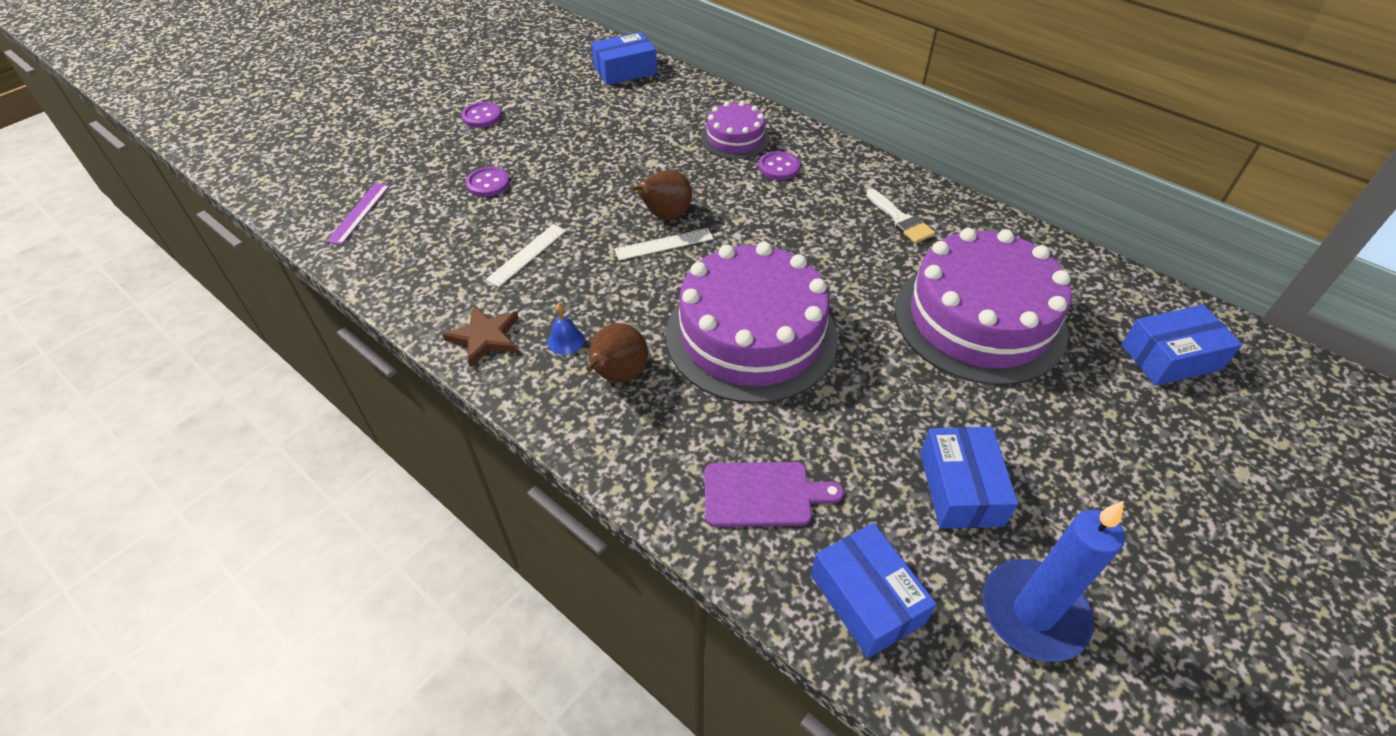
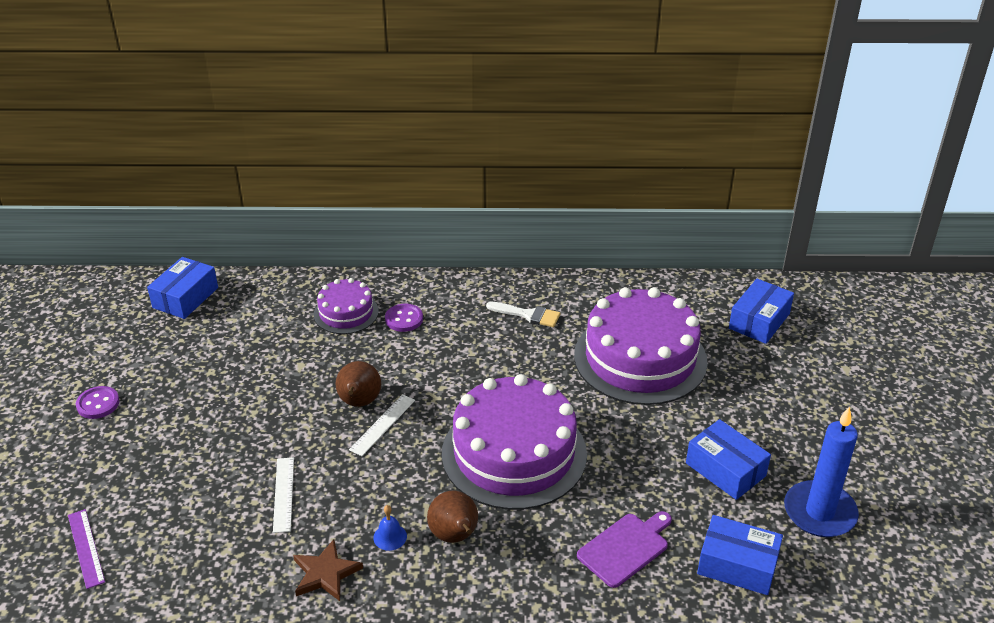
camera: 40 degrees left, 10 degrees down
purple button [466,167,510,197] -> none

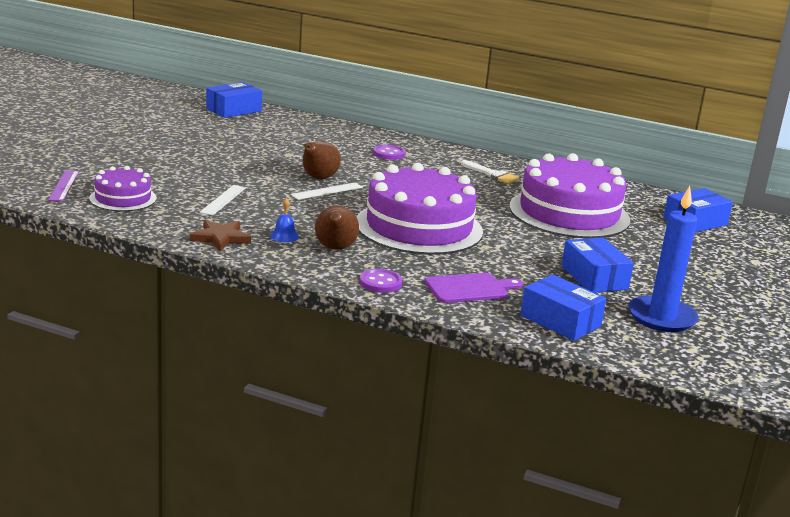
camera: 20 degrees right, 15 degrees down
purple button [76,386,120,419] -> purple button moved to [359,269,402,293]
purple cake [314,278,379,334] -> purple cake moved to [89,166,157,211]

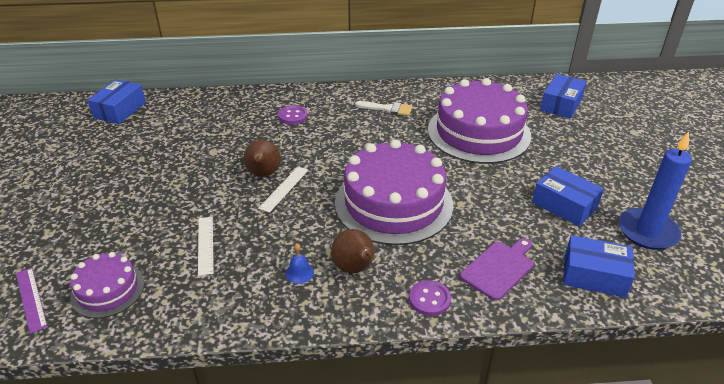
camera: 25 degrees left, 15 degrees up
brown star [190,220,251,251] -> none

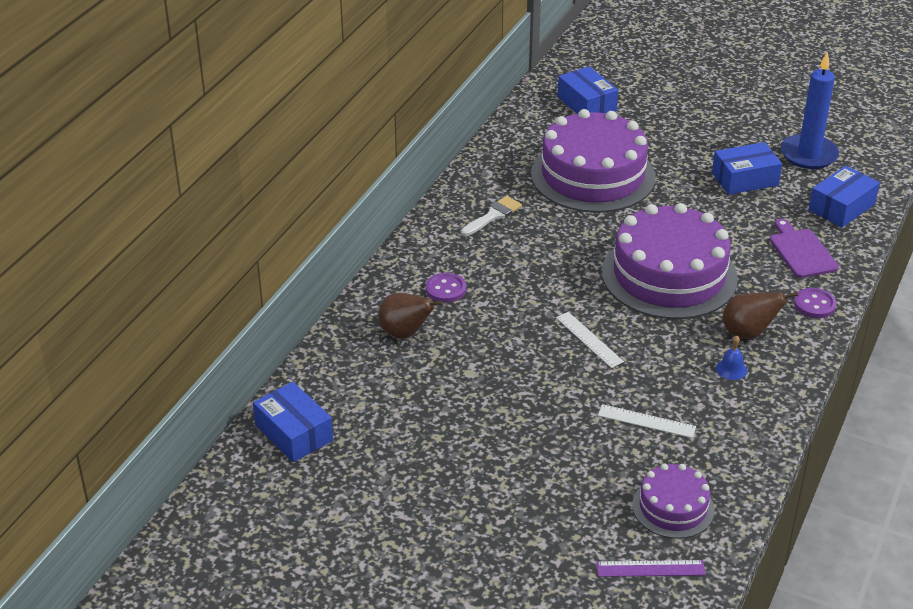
camera: 60 degrees left, 0 degrees up
brown pear [243,140,281,177] -> brown pear moved to [378,293,444,338]

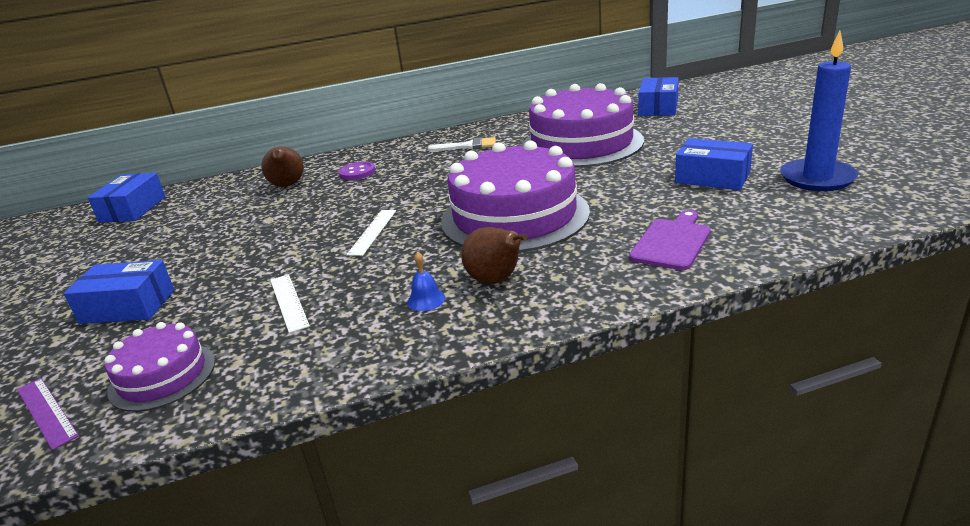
camera: 50 degrees right, 10 degrees down
purple button [794,288,837,318] -> none
blue box [809,166,880,227] -> blue box moved to [64,260,174,324]

